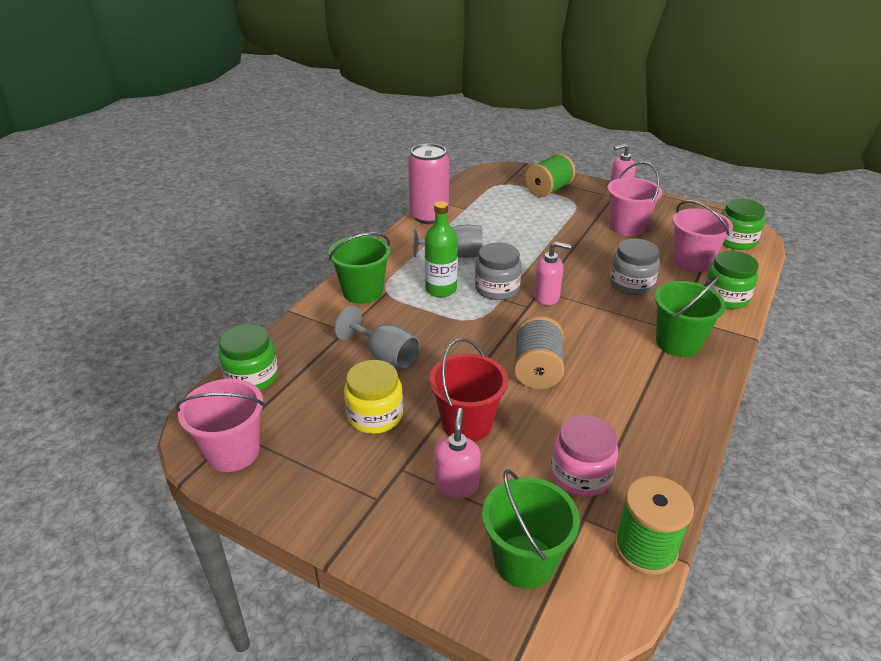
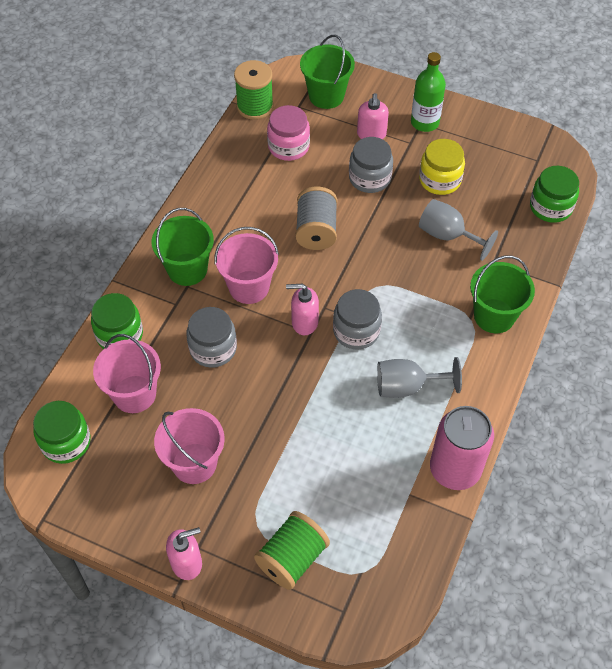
camera: 175 degrees right, 20 degrees up
pink bucket [175,379,265,472] -> pink bucket moved to [214,227,279,304]
green bottle [425,201,458,297] -> green bottle moved to [411,52,446,132]
red bucket [429,338,508,442] -> grey jar [349,137,393,193]

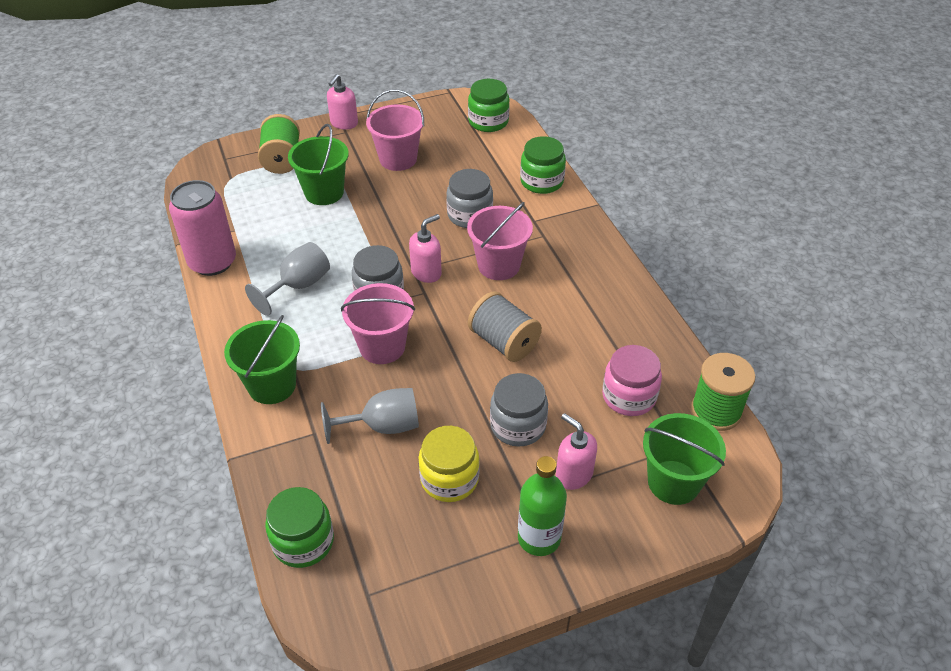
camera: 135 degrees right, 10 degrees down
pink bucket [93,334,161,413] -> pink bucket moved to [341,283,415,364]
green bucket [152,208,214,286] -> green bucket moved to [288,124,349,205]

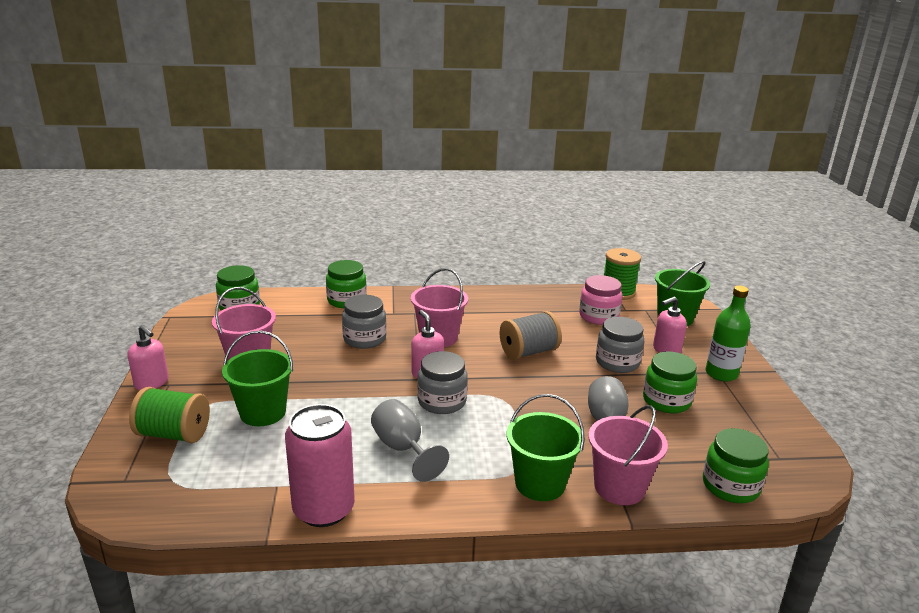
camera: 75 degrees left, 20 degrees down
pink bucket [341,283,415,364] -> pink bucket moved to [589,405,668,505]
yellow jar [418,426,480,502] -> green jar [643,352,697,413]

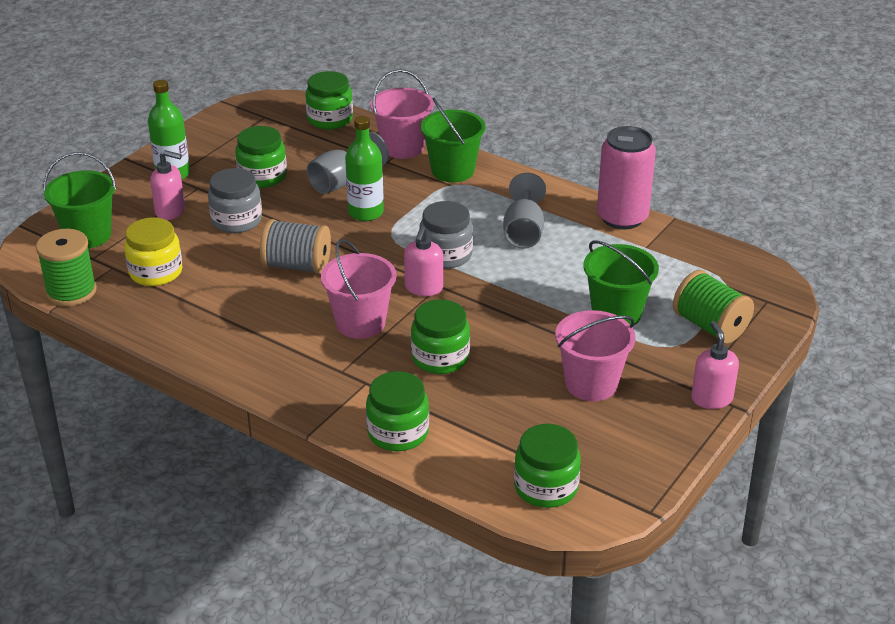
camera: 140 degrees left, 10 degrees up
grey jar [342,295,386,349] -> green jar [411,299,470,374]
pink jar [579,275,623,325] -> yellow jar [124,217,182,286]
none -> green bottle [345,116,384,221]

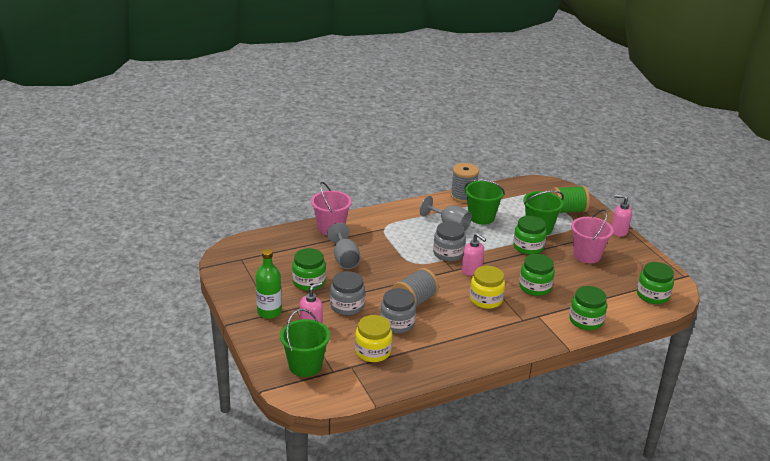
camera: 60 degrees left, 5 degrees down
green spool [36,229,97,306] -> none
green jar [305,71,353,129] -> green jar moved to [513,216,546,255]
pink bucket [321,239,396,339] -> yellow jar [470,266,505,309]
green bottle [345,116,384,221] -> none
green bucket [421,98,486,182] -> green bucket moved to [464,179,505,225]
pink can [597,126,656,230] -> grey spool [451,163,479,203]
none -> grey jar [380,288,416,334]

